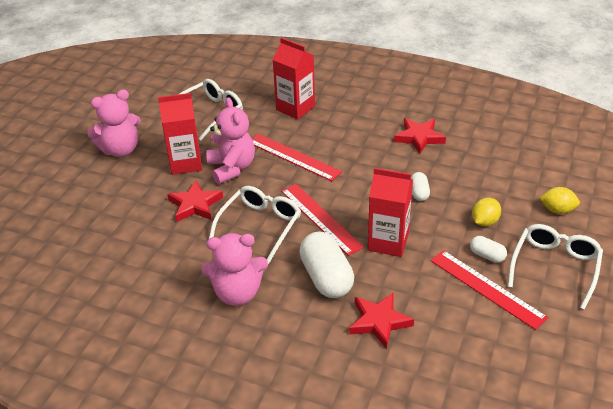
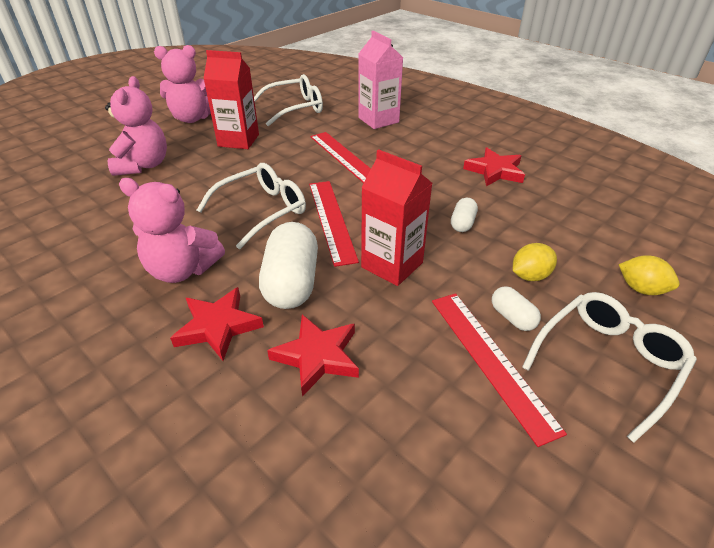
camera: 20 degrees right, 0 degrees up
red star [167,180,223,222] -> red star moved to [170,287,264,361]
pink teddy bear [206,97,255,184] -> pink teddy bear moved to [105,76,167,176]
red carton [272,38,315,120] -> pink carton [358,31,403,129]

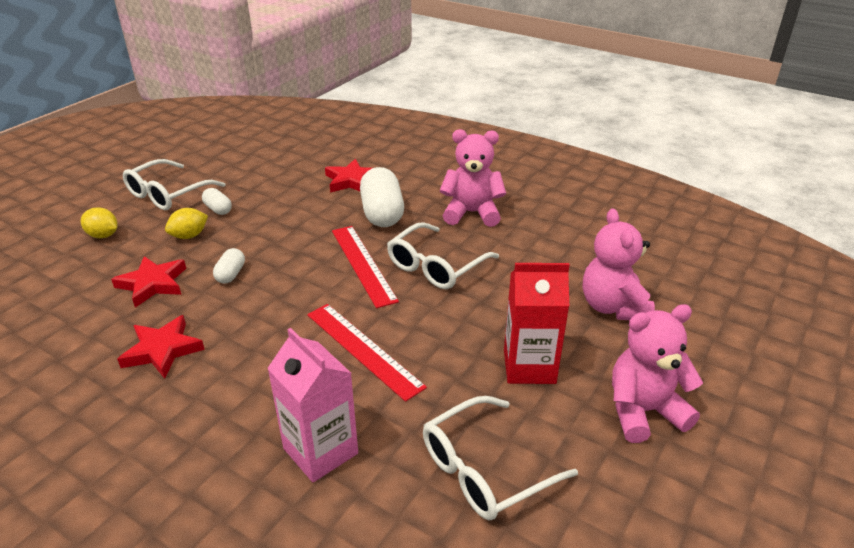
camera: 170 degrees right, 5 degrees down
red star [170,287,264,361] -> red star moved to [111,256,186,307]
red carton [361,149,432,286] -> none
red ruler [432,293,567,447] -> none

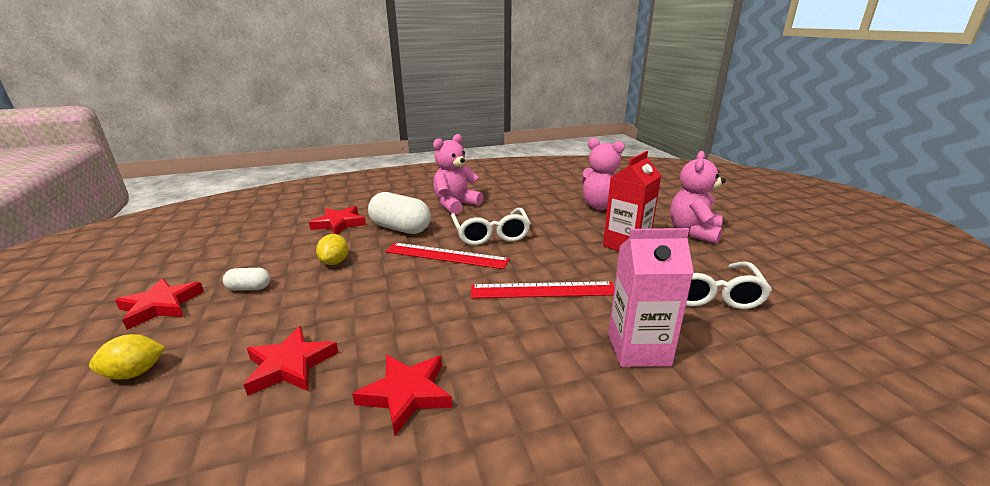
camera: 50 degrees left, 10 degrees down
white glasses [123,159,226,210] -> red star [115,278,204,330]
yellow lemon [165,208,208,239] -> yellow lemon moved to [316,234,348,265]
white capsule [213,248,245,284] -> none

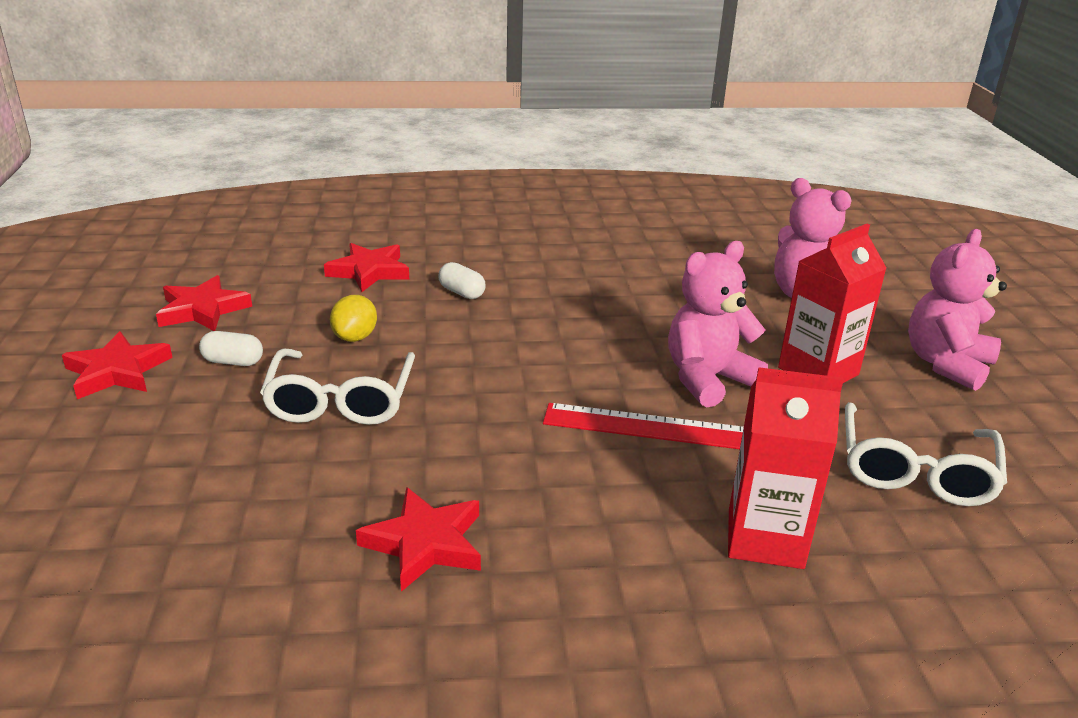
camera: 10 degrees right, 5 degrees up
yellow lemon [89,334,166,380] -> none
red star [244,326,339,396] -> red star moved to [156,275,252,331]
white capsule [368,192,431,234] -> white capsule [438,262,486,299], size x0.50
red ruler [385,243,510,269] -> none
pink teddy bear [433,134,483,214] -> pink teddy bear moved to [668,241,768,407]
white glasses [451,208,531,245] -> white glasses moved to [260,349,415,425]
pink carton [608,228,694,367] -> red carton [728,367,844,569]

